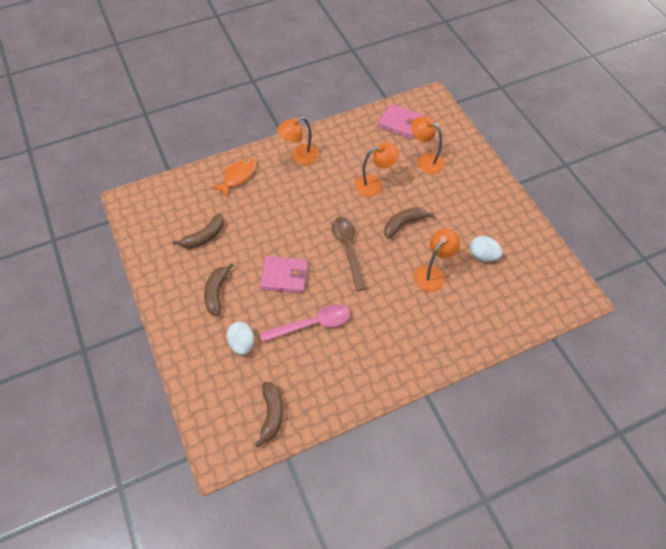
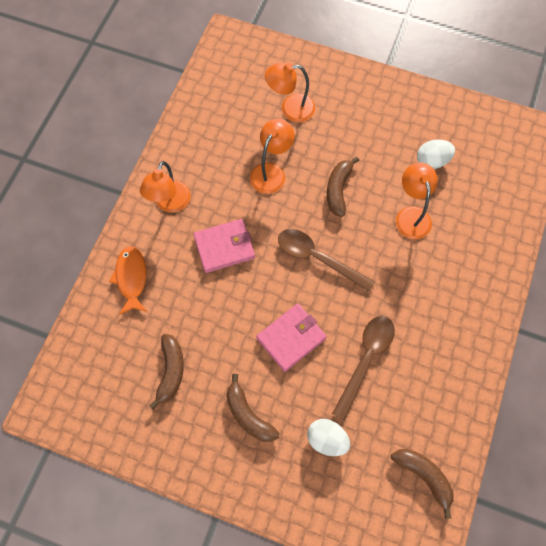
camera: 45 degrees left, 10 degrees up
pink spoon [260,304,350,342] -> brown spoon [332,316,395,420]
pink wallet [378,104,424,139] -> pink wallet moved to [193,219,255,273]

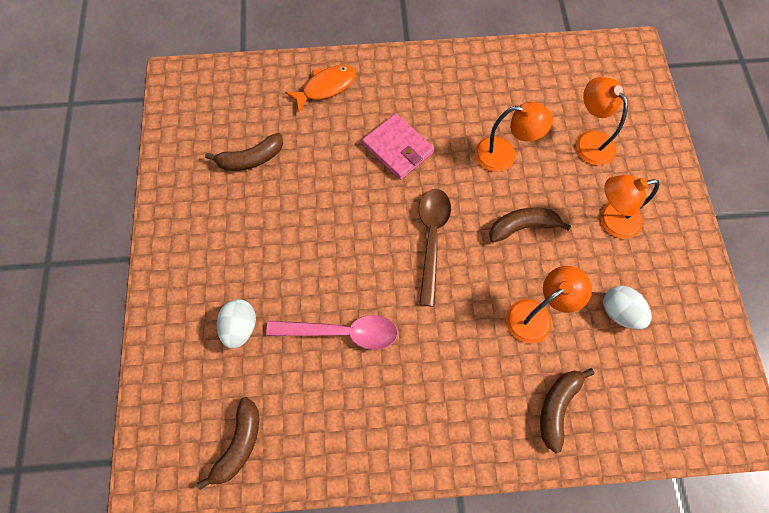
camera: 65 degrees right, 0 degrees up
orange lamp [140,161,191,213] -> orange lamp moved to [600,175,659,239]
brown banana [226,374,279,442] -> brown banana moved to [540,368,594,453]
pink wallet [256,304,327,372] -> none
brown spoon [332,316,395,420] -> pink spoon [266,315,398,350]

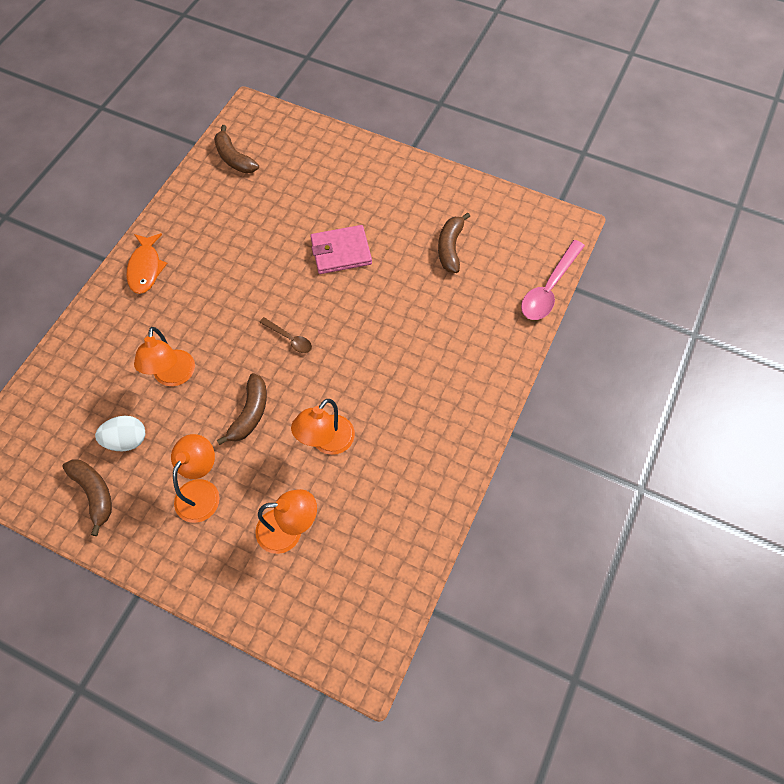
camera: 120 degrees right, 5 degrees down
white egg [217,299,256,349] -> none
pink spoon [266,315,398,350] -> pink spoon moved to [521,240,585,320]
orange fish [285,65,356,112] -> orange fish moved to [126,233,167,294]
pink wallet [362,113,434,180] -> pink wallet moved to [310,225,372,274]
brown spoon [419,189,451,306] -> brown spoon [259,317,312,353], size x0.55
brown banana [540,368,594,453] -> brown banana moved to [62,459,112,536]

